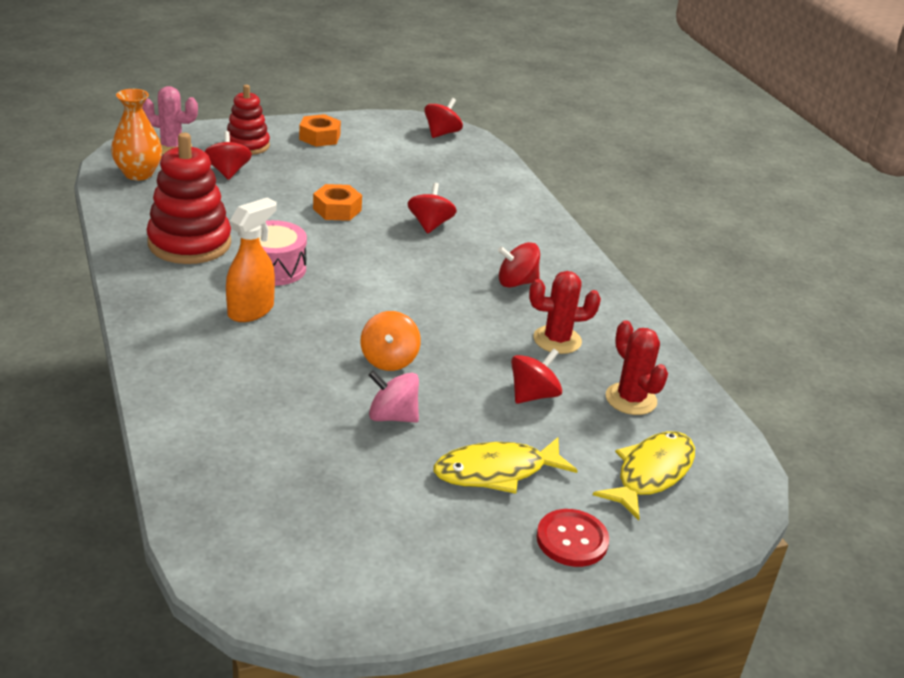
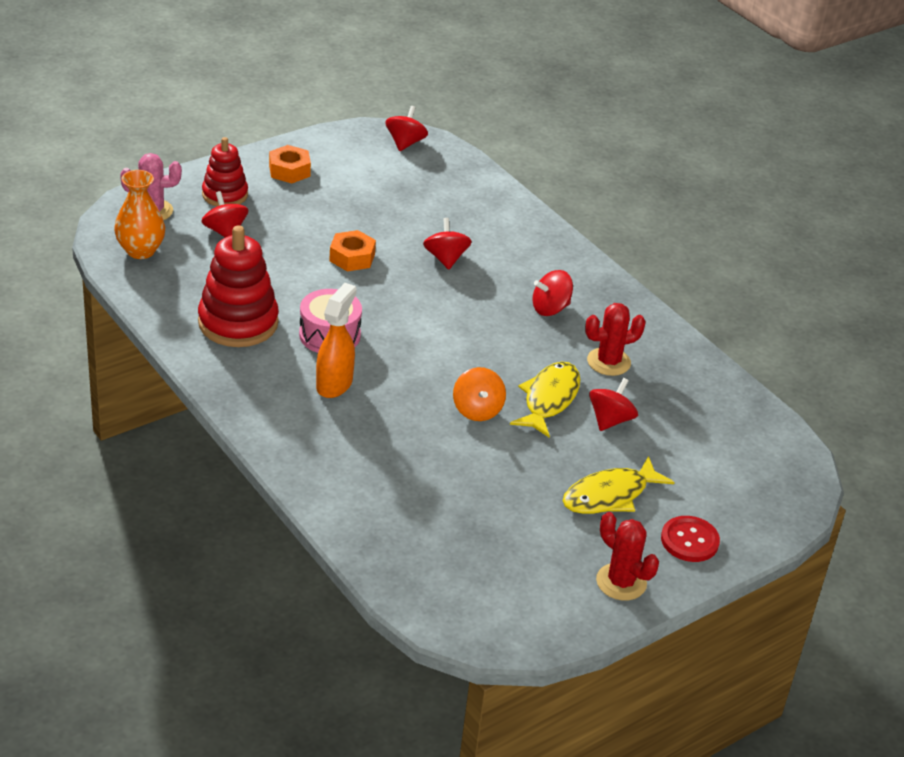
camera: 15 degrees left, 5 degrees up
pink spinning top [368,370,419,423] -> none
yellow fish [593,431,695,520] -> yellow fish moved to [510,362,581,438]
red cactus [606,320,668,415] -> red cactus moved to [596,512,659,601]

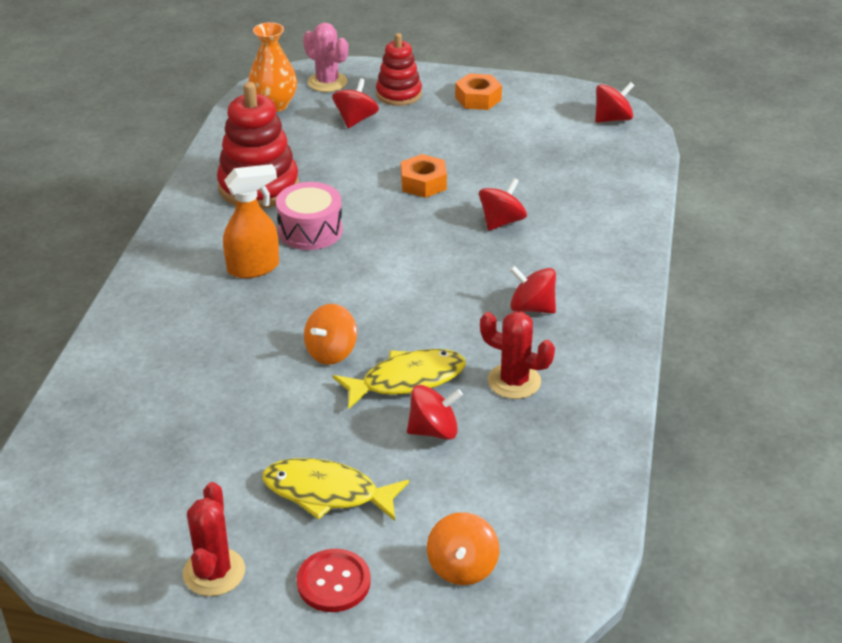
camera: 50 degrees right, 0 degrees up
none -> orange spinning top [427,512,499,585]

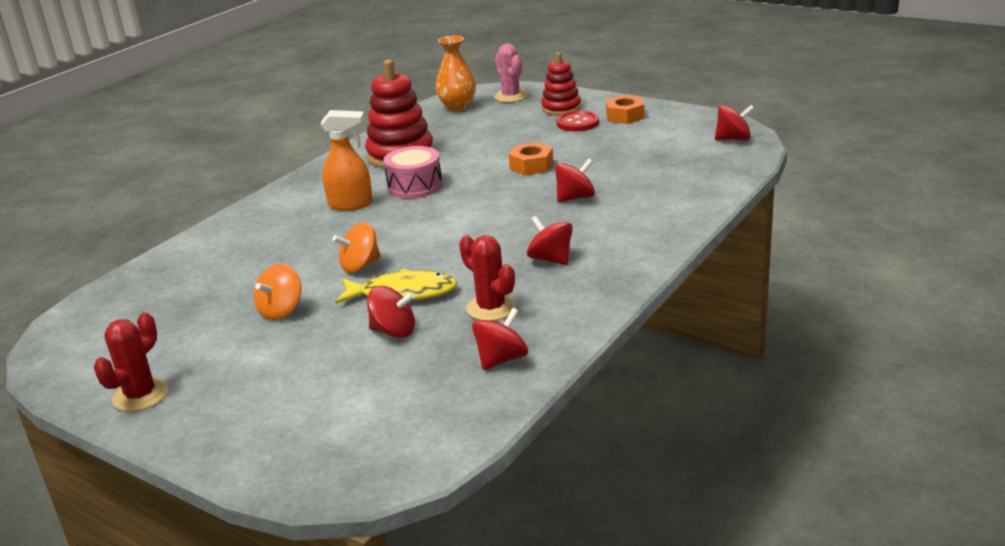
camera: 25 degrees right, 10 degrees down
yellow fish [262,458,409,521] -> none
red button [297,549,371,612] -> red button moved to [556,111,599,131]
red spinning top [332,78,379,128] -> red spinning top moved to [472,308,528,370]
orange spinning top [427,512,499,585] -> orange spinning top moved to [254,264,301,320]

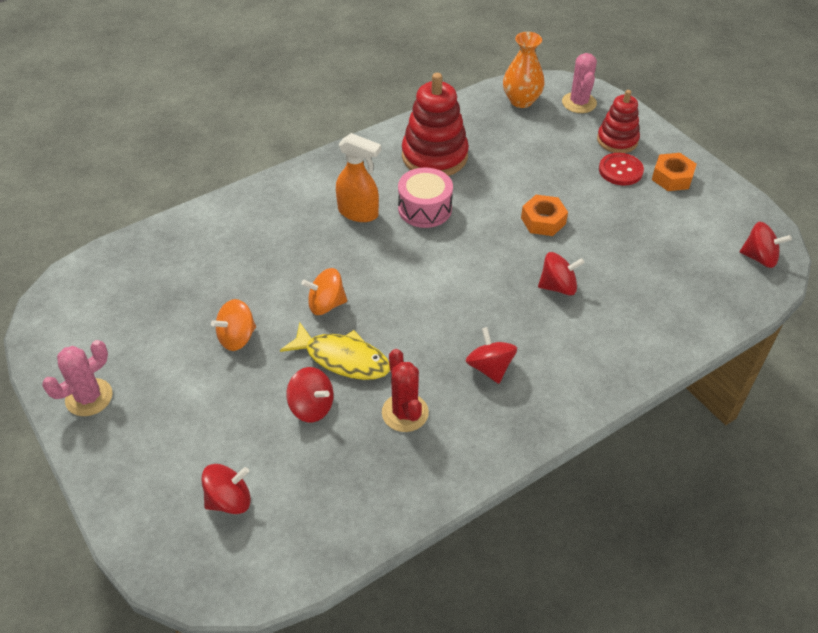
camera: 20 degrees right, 20 degrees up
red cactus [94,312,168,412] -> pink cactus [42,340,113,416]
red spinning top [472,308,528,370] -> red spinning top moved to [201,464,251,514]

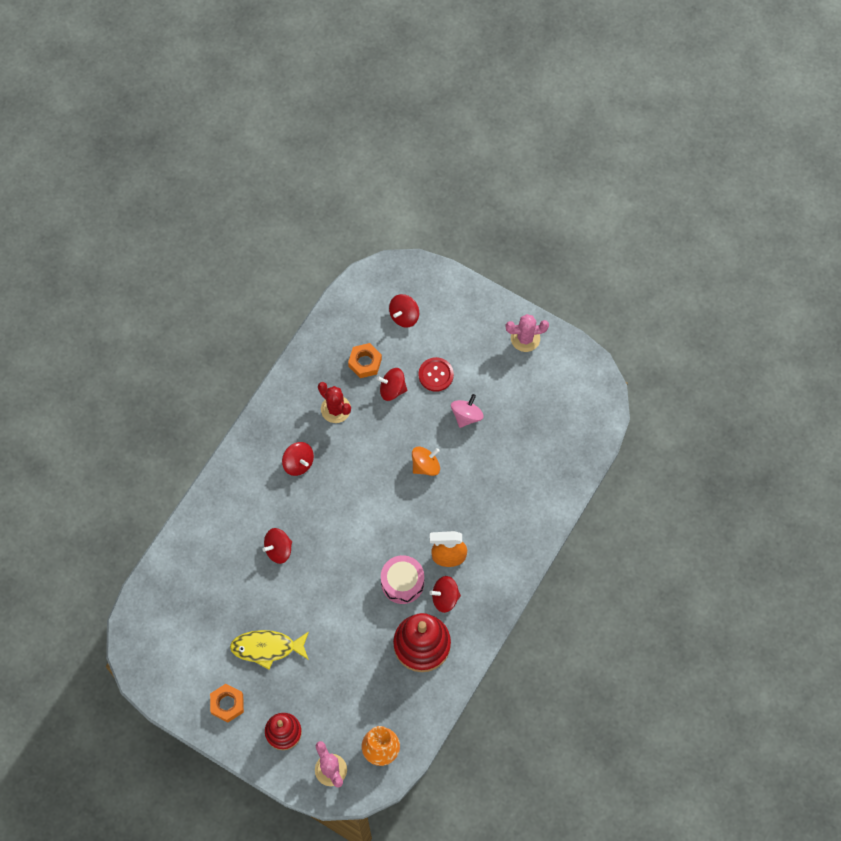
camera: 155 degrees right, 20 degrees up
pink cactus [42,340,113,416] -> pink cactus turned 60 degrees clockwise [506,314,549,352]
orange spinning top [211,299,256,351] -> pink spinning top [451,394,484,428]
yellow fish [280,322,390,380] -> yellow fish moved to [230,630,309,669]
orange nut [521,195,568,236] -> orange nut moved to [348,343,382,378]
red button [599,153,644,185] -> red button moved to [418,357,454,392]
red spinning top [740,222,792,268] -> red spinning top moved to [429,576,461,613]

